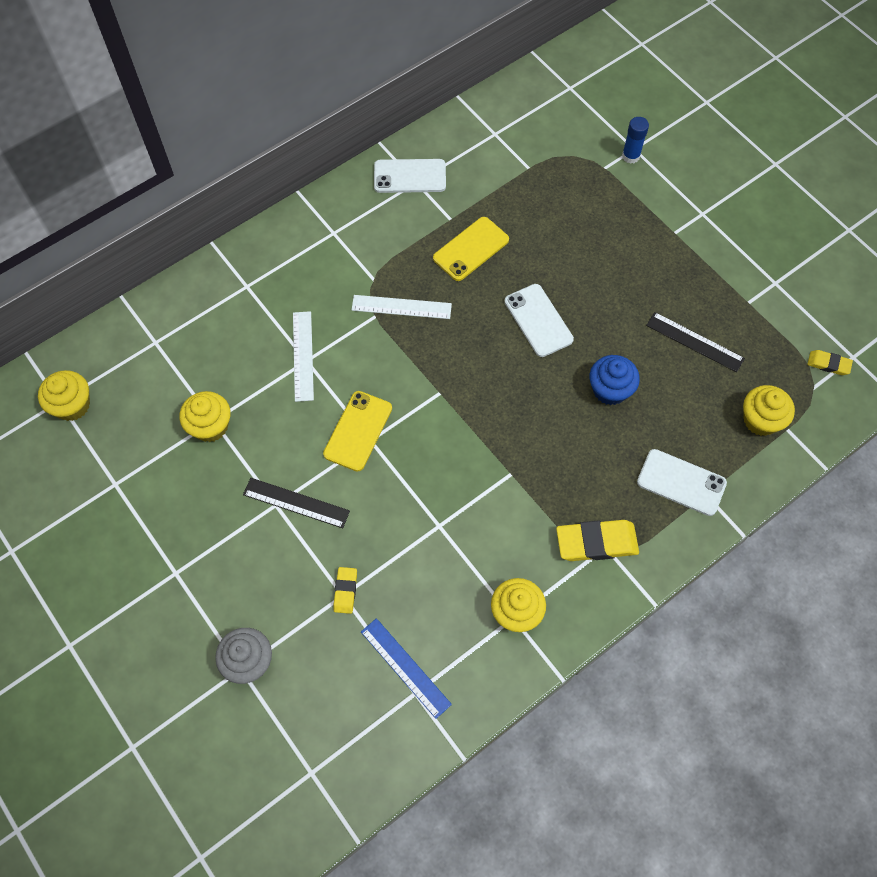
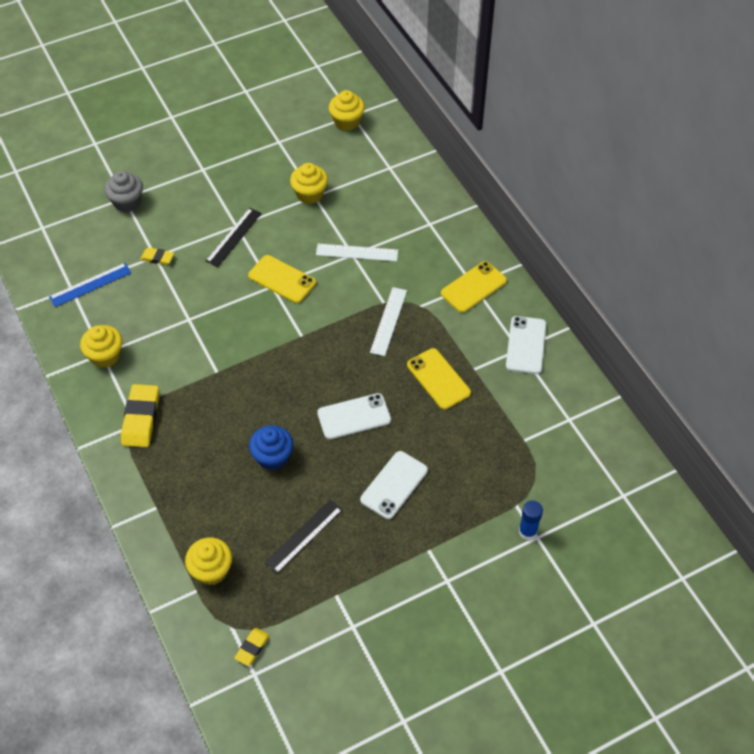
camera: 100 degrees right, 10 degrees down
white phone [637,449,727,516] -> white phone moved to [360,451,428,519]
none -> yellow phone [441,261,507,313]

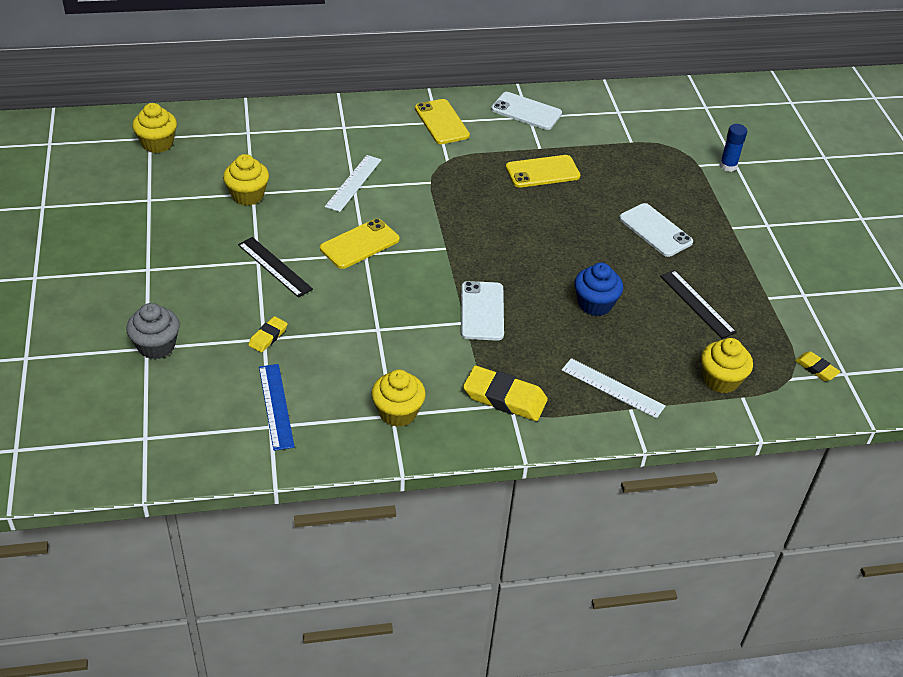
camera: 75 degrees left, 10 degrees down
white phone [317,393,391,439] -> white phone moved to [461,281,504,341]
white ruler [370,287,407,356] -> white ruler moved to [562,358,666,419]

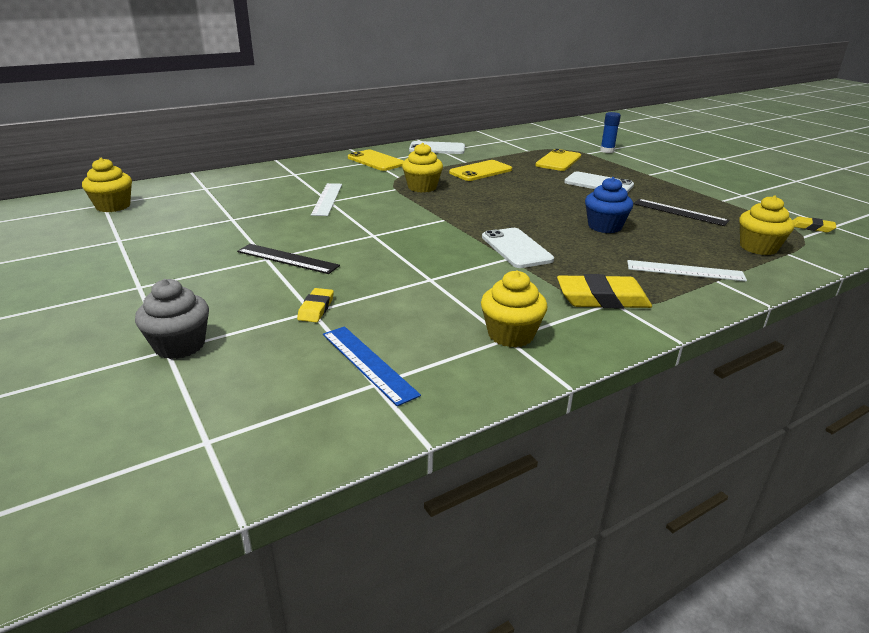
camera: 20 degrees left, 15 degrees down
yellow cupcake [223,154,269,206] -> yellow cupcake moved to [402,143,443,192]
yellow phone [320,219,400,269] -> yellow phone moved to [535,149,581,171]

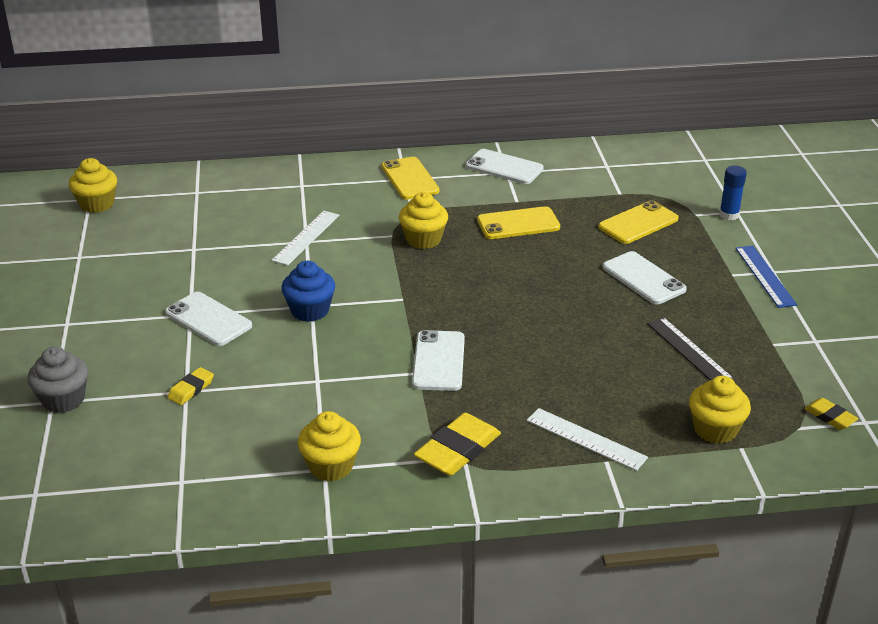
camera: 25 degrees right, 5 degrees up
black ruler [237,244,340,274] -> white phone [165,292,252,346]
blue ruler [323,326,421,406] -> blue ruler moved to [735,246,797,308]
yellow eraser [557,274,652,309] -> yellow eraser turned 75 degrees counterclockwise [414,413,501,476]
blue cupcake [585,177,633,233] -> blue cupcake moved to [281,261,335,322]

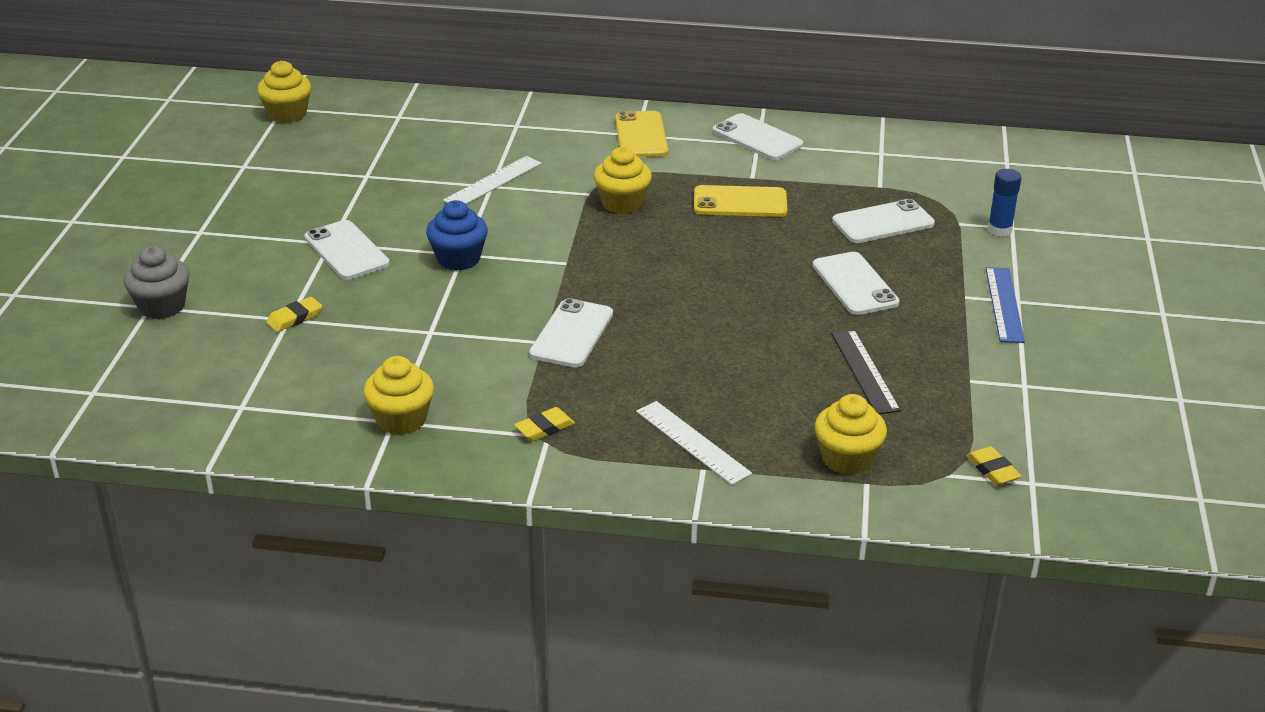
camera: 15 degrees right, 0 degrees up
yellow eraser [414,413,501,476] -> yellow eraser [514,407,575,441], size x0.54
yellow phone [598,200,679,244] -> white phone [832,199,935,243]

